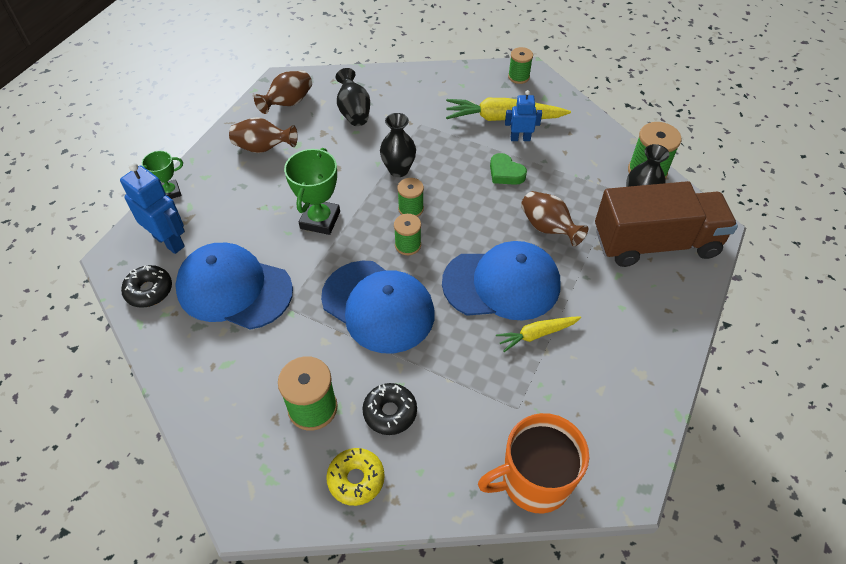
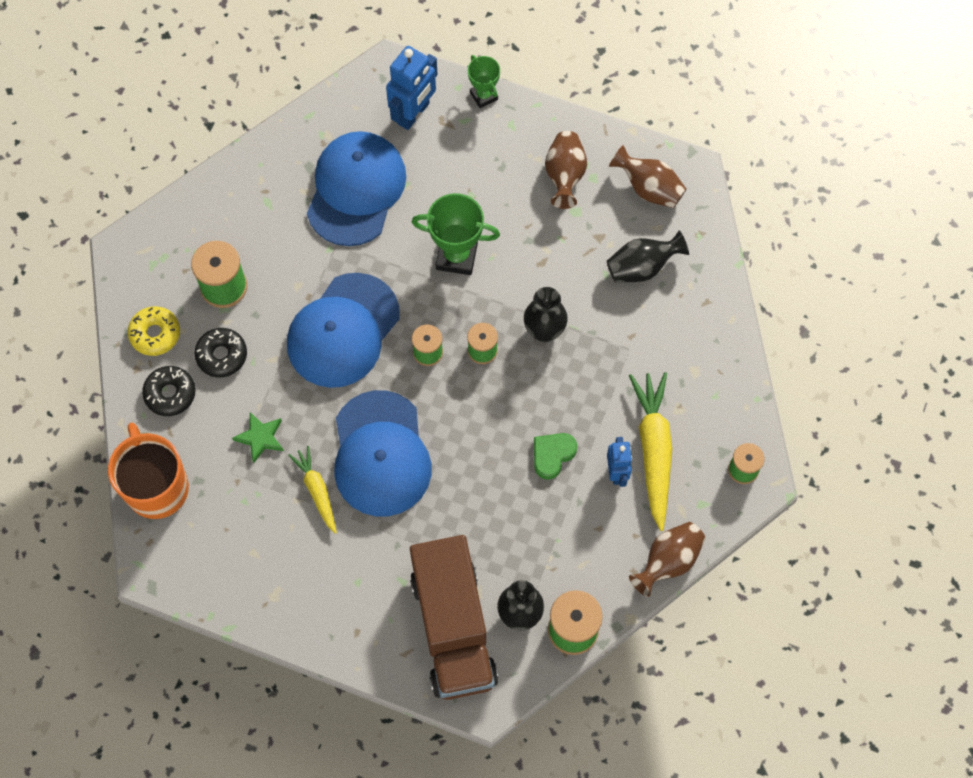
camera: 85 degrees right, 15 degrees up
black donut [121,265,172,308] -> black donut moved to [142,366,196,416]
brown vase [521,191,588,246] -> brown vase moved to [629,522,706,597]
none -> green star [232,412,284,463]

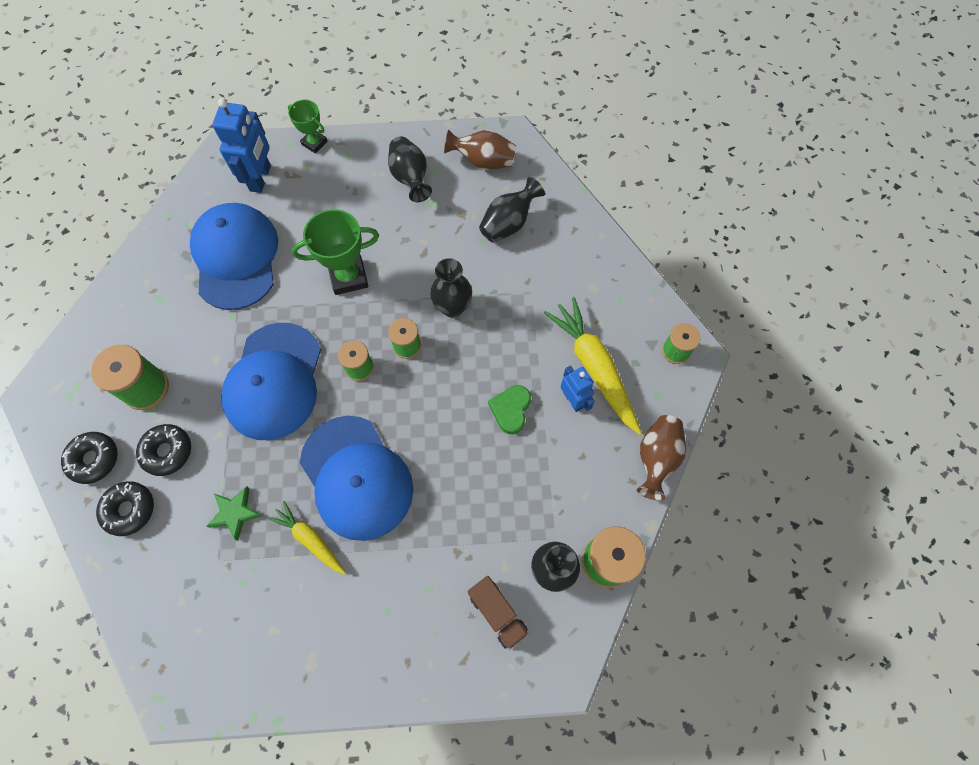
camera: 25 degrees left, 0 degrees up
orange mug [108,423,189,519] -> none
yellow donut [128,306,180,356] -> black donut [61,432,118,484]
brown truck [410,535,498,700] -> brown truck [467,576,529,650], size x0.45
brown vase [545,131,587,209] -> black vase [388,136,432,202]

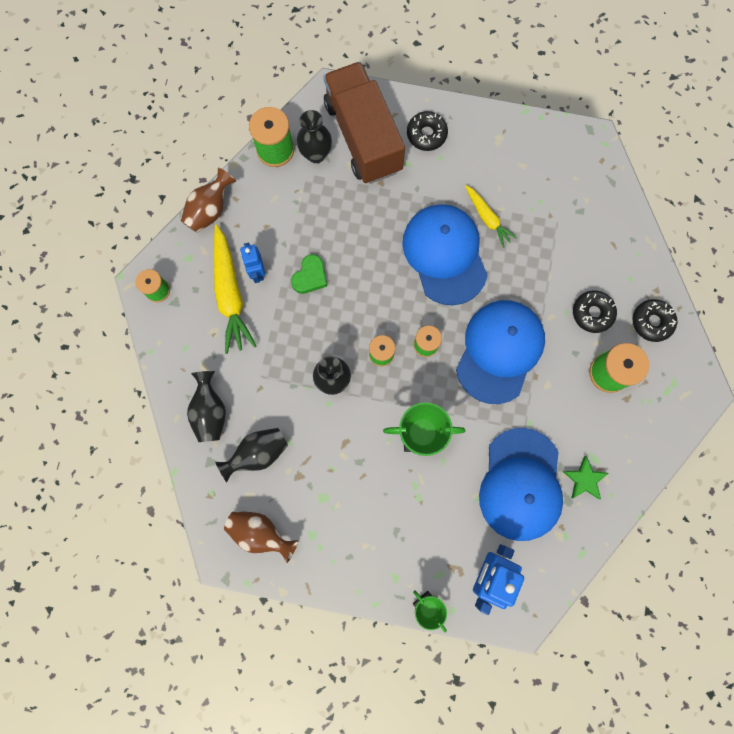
camera: 165 degrees left, 10 degrees up
black donut [96,481,154,536] -> black donut moved to [407,111,448,151]
green star [206,487,262,541] -> green star moved to [562,456,608,499]
black vase [388,136,432,202] -> black vase moved to [187,371,226,442]
brown truck [467,576,529,650] -> brown truck [323,62,405,184], size x2.25

